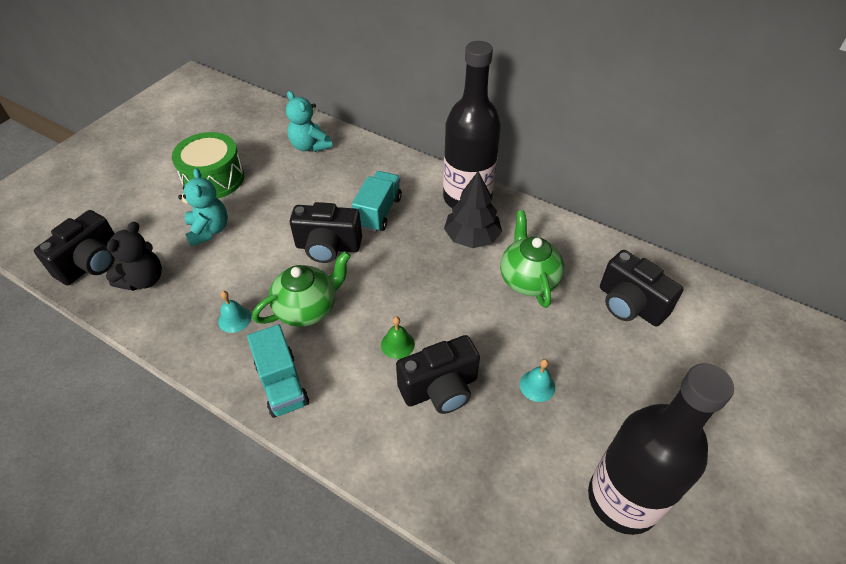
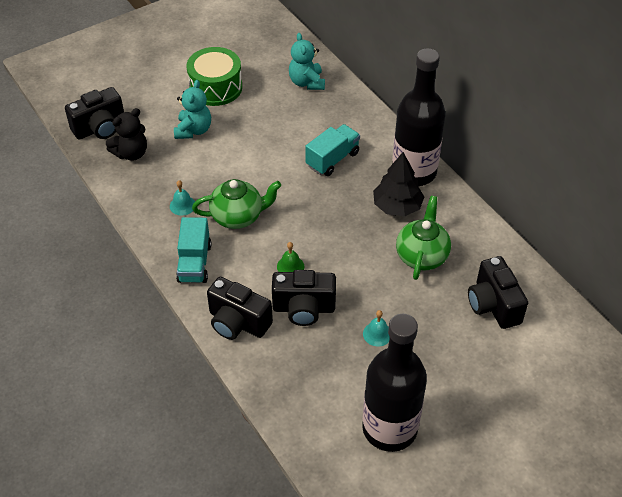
camera: 25 degrees right, 0 degrees up
black camera [290,202,362,263] -> black camera moved to [207,277,273,340]

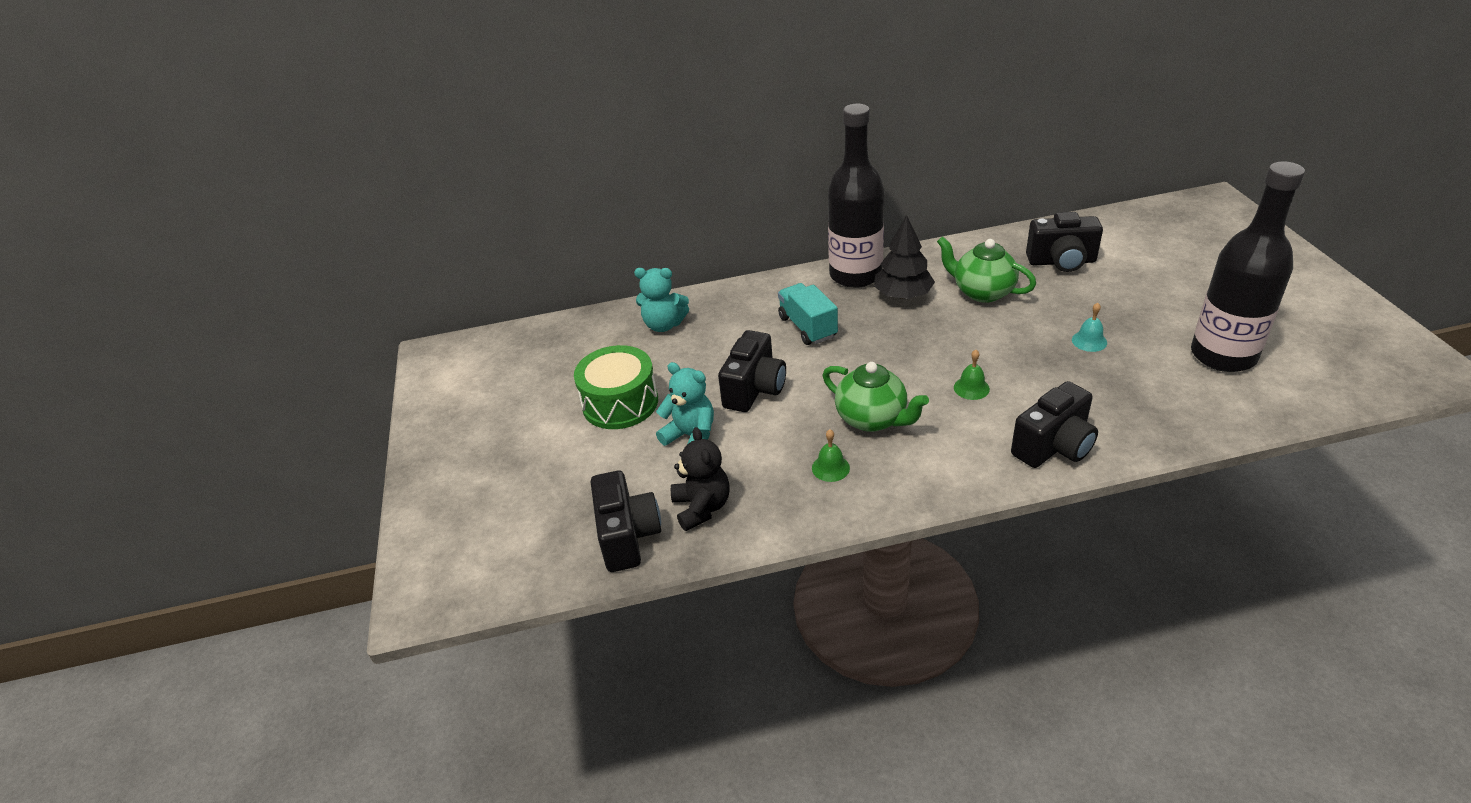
camera: 65 degrees left, 10 degrees down
turquoise bell [170,180,195,216] -> green bell [812,429,850,482]
turquoise truck [176,217,211,283] -> none
green teapot [192,179,281,229] -> green teapot turned 120 degrees clockwise [823,362,929,432]
black camera [272,270,336,326] -> black camera moved to [718,330,786,412]

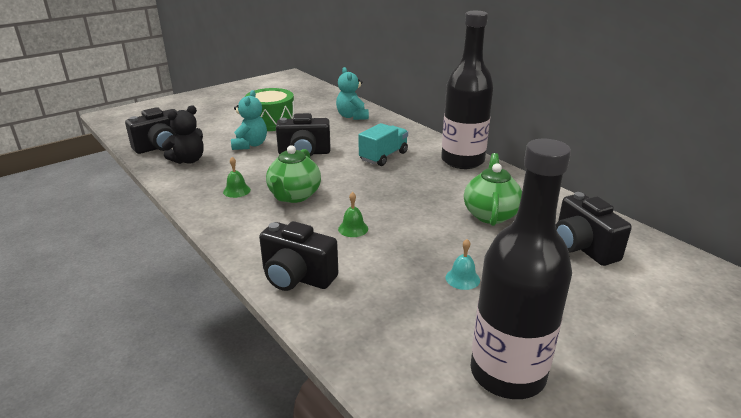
camera: 60 degrees right, 10 degrees down
black tree [874,215,935,299] -> none

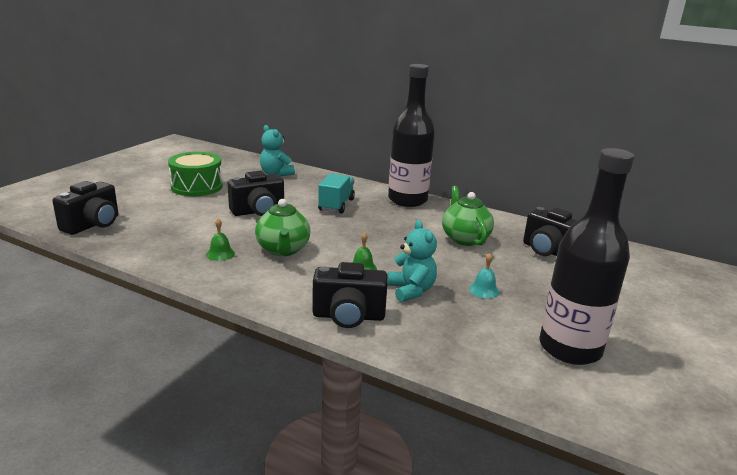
camera: 25 degrees left, 5 degrees down
black teddy bear [162,105,204,164] -> none
turquoise teddy bear [231,90,267,150] -> turquoise teddy bear moved to [387,220,437,302]

